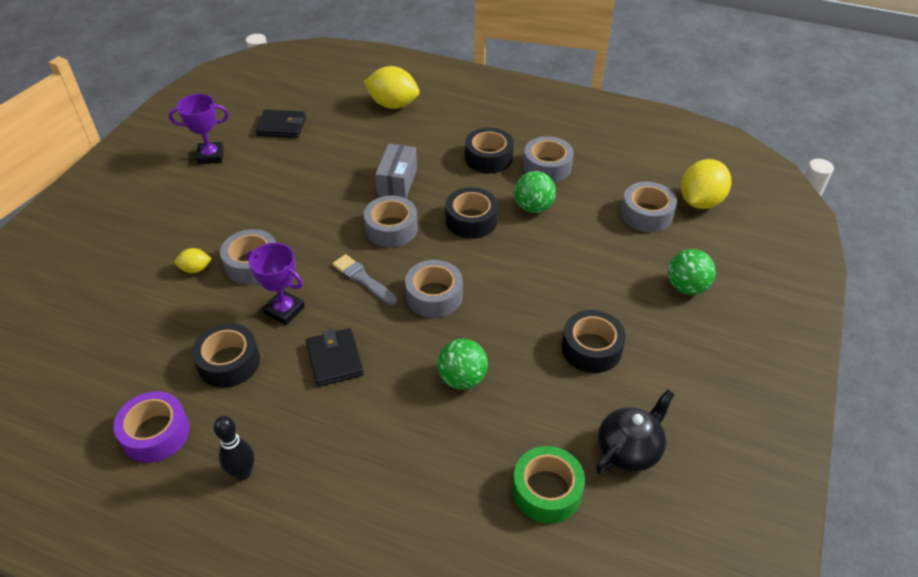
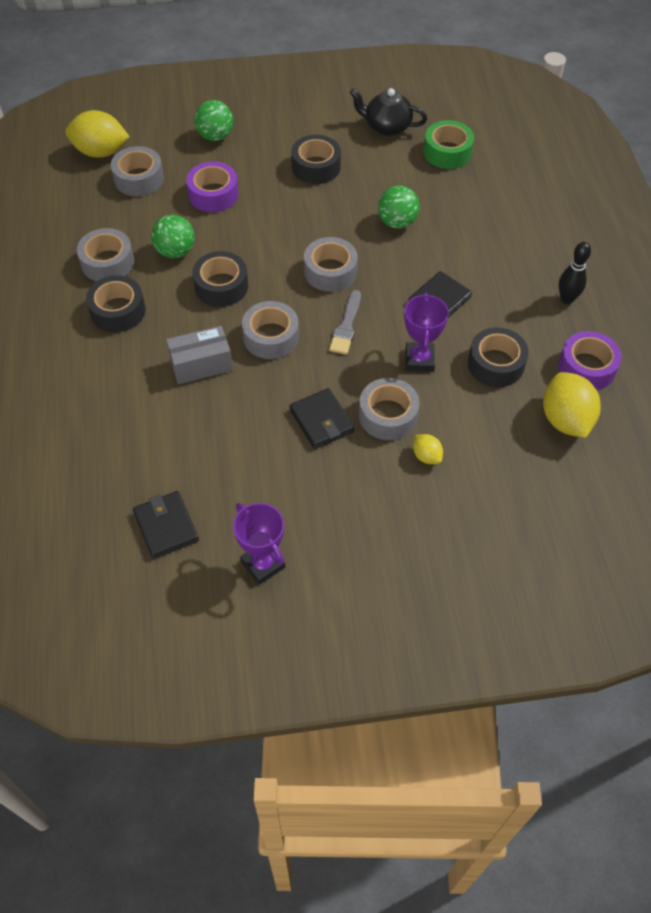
camera: 120 degrees left, 10 degrees up
yellow lemon [364,66,420,109] -> yellow lemon moved to [543,372,601,438]
none -> purple tape [186,161,239,212]
none -> black wallet [290,388,355,449]

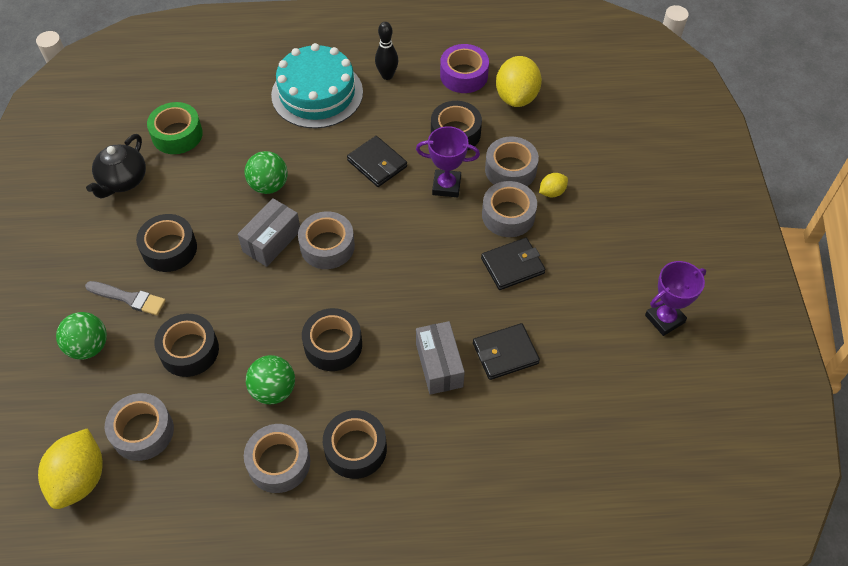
camera: 85 degrees left, 0 degrees up
black wallet [133,491,199,559] -> black wallet moved to [473,323,540,380]
purple tape [186,161,239,212] -> black tape [154,314,219,377]
grey tape [242,301,299,359] -> grey tape moved to [485,136,539,186]
grey brush [329,290,361,355] -> grey brush moved to [85,281,166,316]
yellow lemon [543,372,601,438] -> yellow lemon turned 75 degrees counterclockwise [496,56,542,107]
none -> grey box [238,198,300,267]
none -> turquoise cake [271,43,363,128]

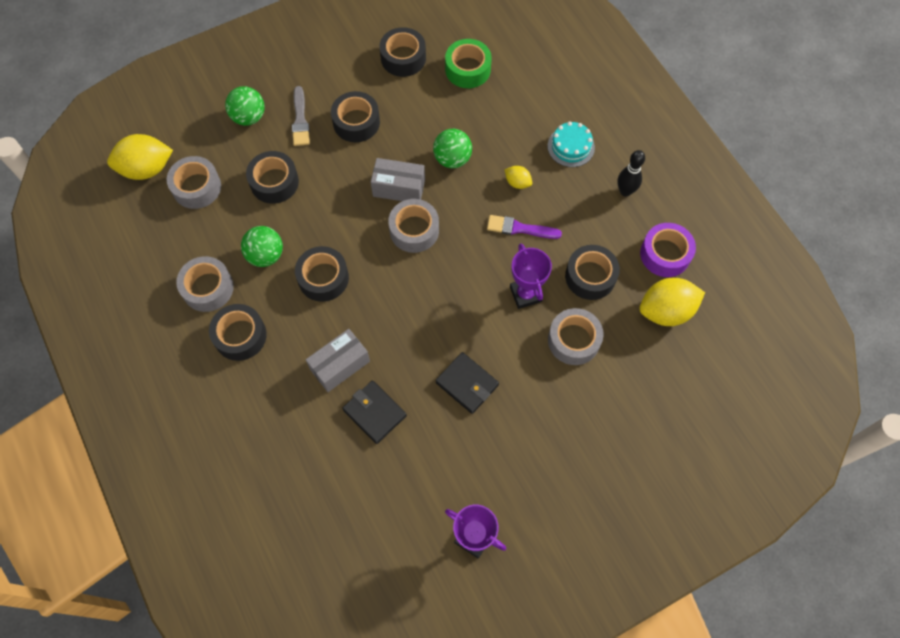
camera: 65 degrees right, 10 degrees up
black teapot [86,134,146,198] -> black tape [379,27,426,77]
turquoise cake [271,43,363,128] -> turquoise cake [548,121,595,167], size x0.53
black wallet [347,136,407,187] -> purple brush [487,215,562,239]
grey tape [482,181,537,237] -> none
yellow lemon [539,173,568,197] -> yellow lemon moved to [504,166,532,189]

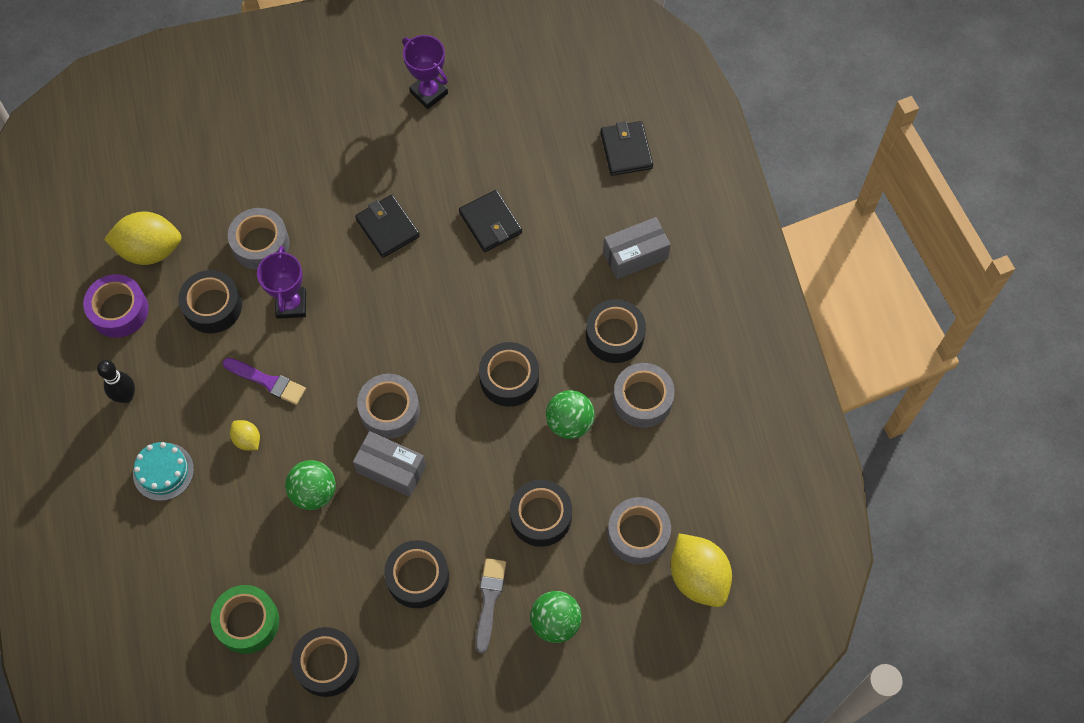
camera: 165 degrees left, 0 degrees up
yellow lemon [107,134,173,180] -> yellow lemon turned 60 degrees clockwise [671,534,732,607]
grey box [306,329,370,392] -> grey box moved to [603,217,671,279]
none -> black wallet [600,121,653,176]

